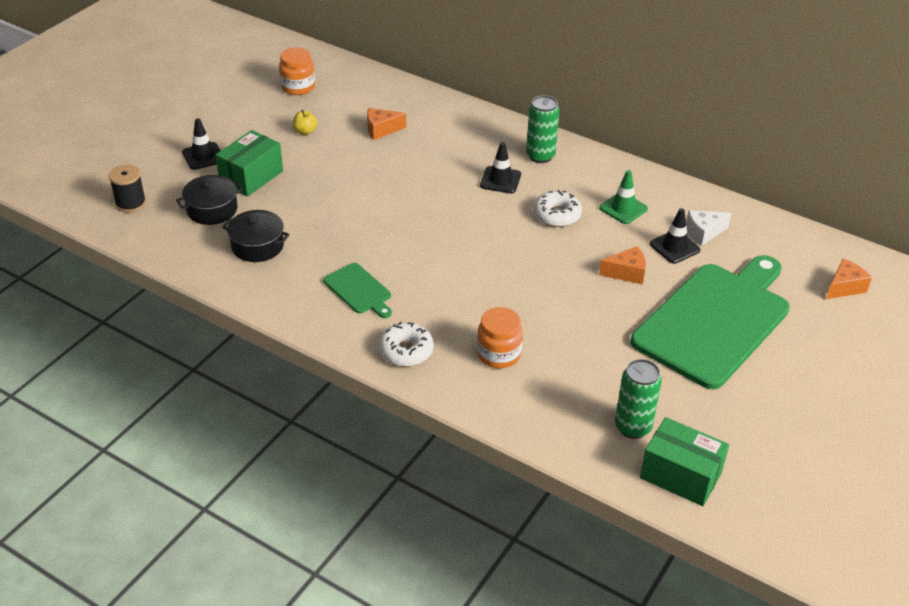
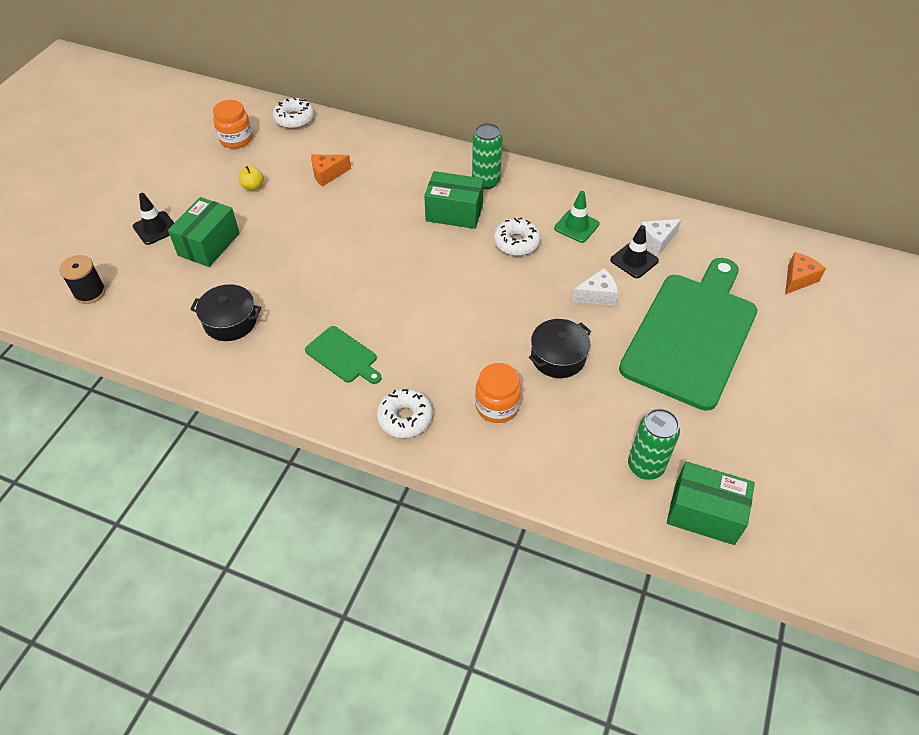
camera: 10 degrees left, 10 degrees up
black pot [176,175,243,225] -> black pot moved to [529,319,591,378]
black traffic cone [480,142,521,193] -> green box [424,171,484,229]
orange cheese [599,246,646,285] -> white cheese [572,268,618,306]
none -> white donut [273,98,314,129]

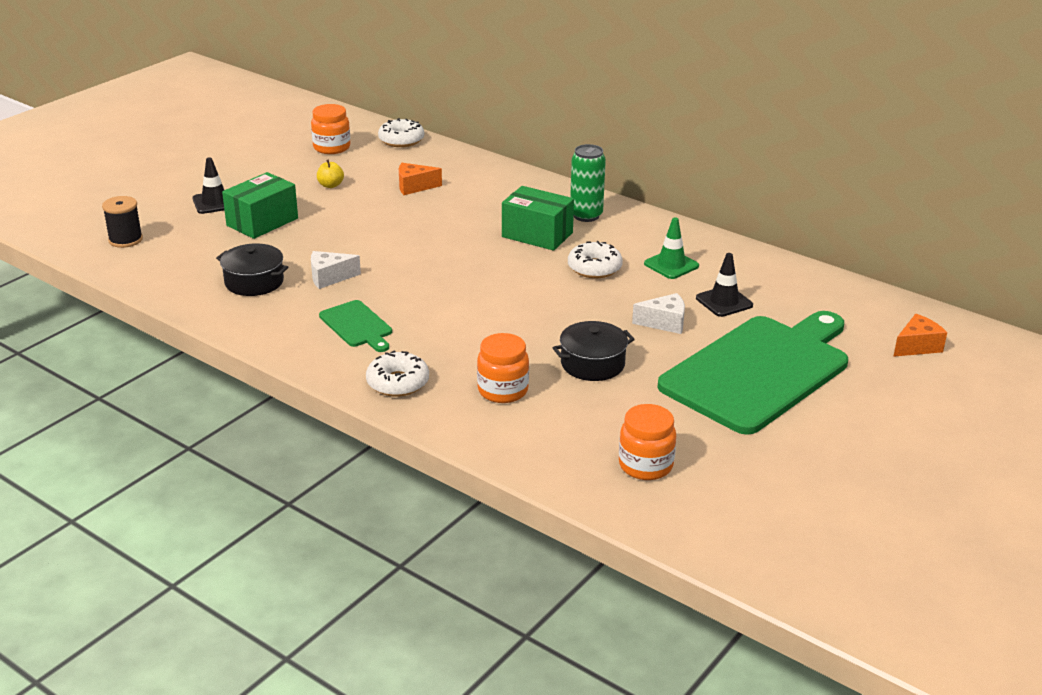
camera: 15 degrees right, 20 degrees down
green can [628,408,680,480] -> orange jar [619,404,676,480]
white cheese [641,219,681,255] -> white cheese moved to [311,251,361,289]
green box [667,462,755,545] -> none

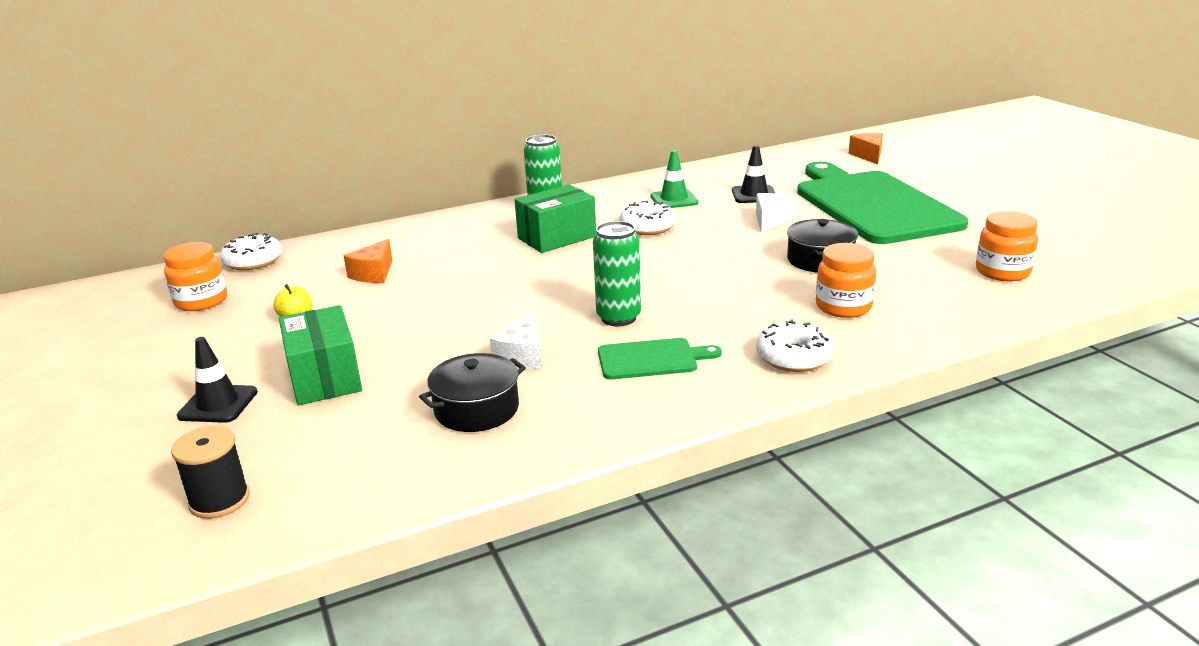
camera: 60 degrees left, 5 degrees down
none -> green can [593,221,641,326]

